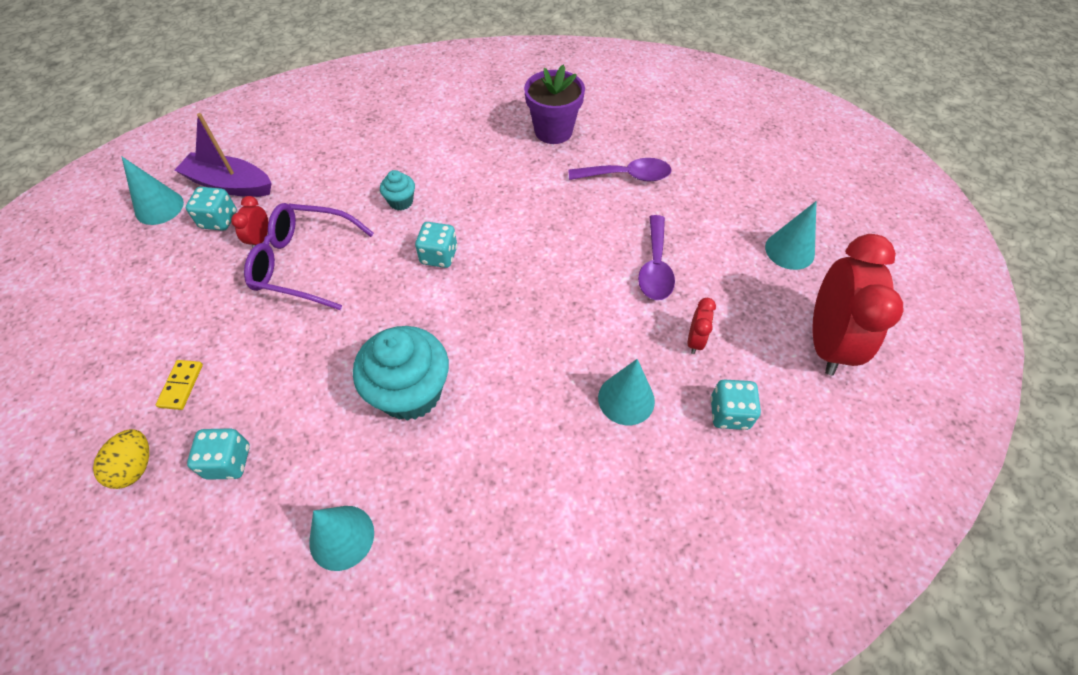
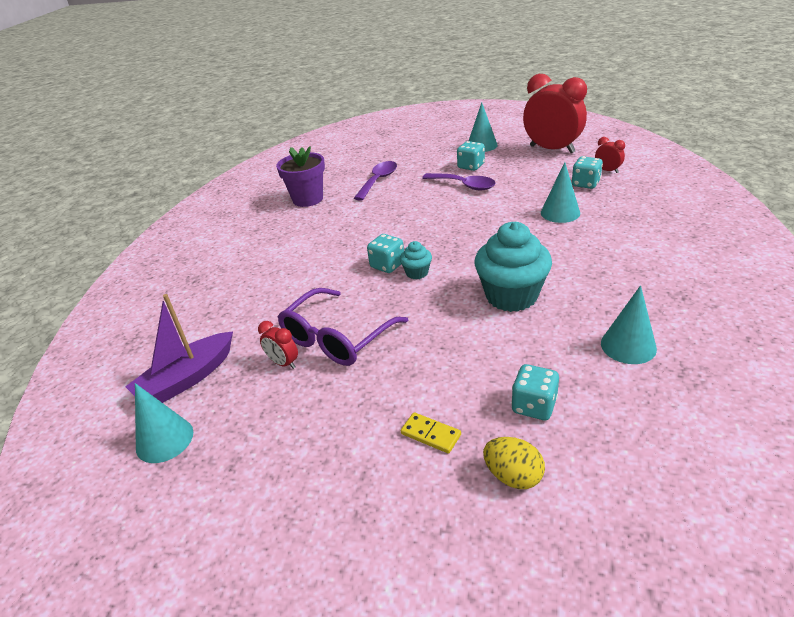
camera: 60 degrees left, 20 degrees down
turquoise dice [186,187,237,231] -> turquoise dice moved to [457,141,485,171]
turquoise cupcake [380,170,415,210] -> turquoise cupcake moved to [400,241,432,279]
red clock [688,298,716,354] -> red clock moved to [595,137,625,173]

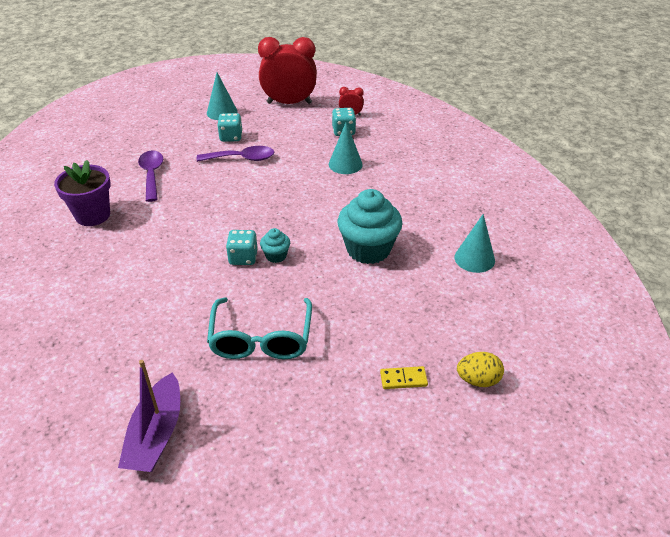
camera: 40 degrees left, 5 degrees up
turquoise cone [135,383,193,463] -> none
red clock [258,321,298,369] -> none
purple glasses [278,288,408,366] -> turquoise glasses [207,297,312,359]
turquoise dice [511,364,559,420] -> none

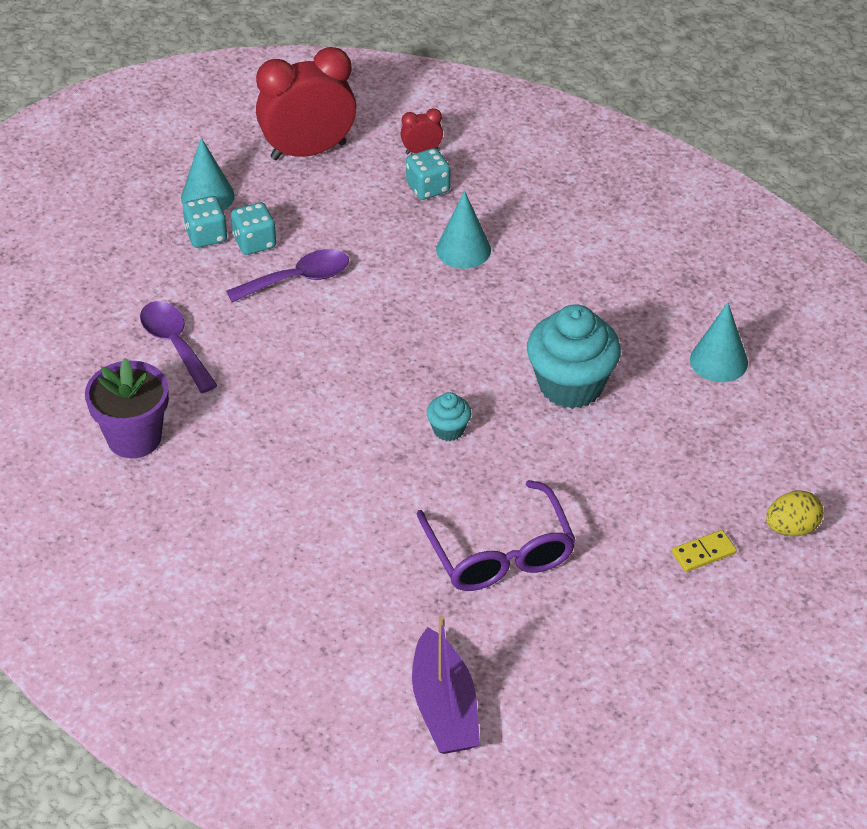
camera: 20 degrees left, 5 degrees up
turquoise glasses [207,297,312,359] -> purple glasses [417,480,576,591]
turquoise dice [226,230,258,265] -> turquoise dice moved to [183,196,227,248]

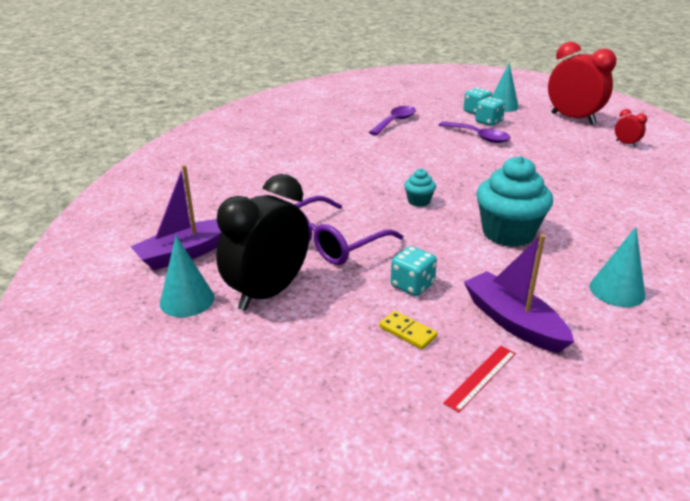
camera: 65 degrees right, 15 degrees down
purple flower pot [85,358,169,458] -> none
turquoise dice [406,148,450,200] -> turquoise dice moved to [391,246,437,296]
turquoise cone [436,191,491,269] -> turquoise cone moved to [160,235,215,317]
yellow egg [766,491,824,536] -> red ruler [443,346,516,413]
none -> black clock [216,174,309,311]
none -> purple boat [464,234,574,353]

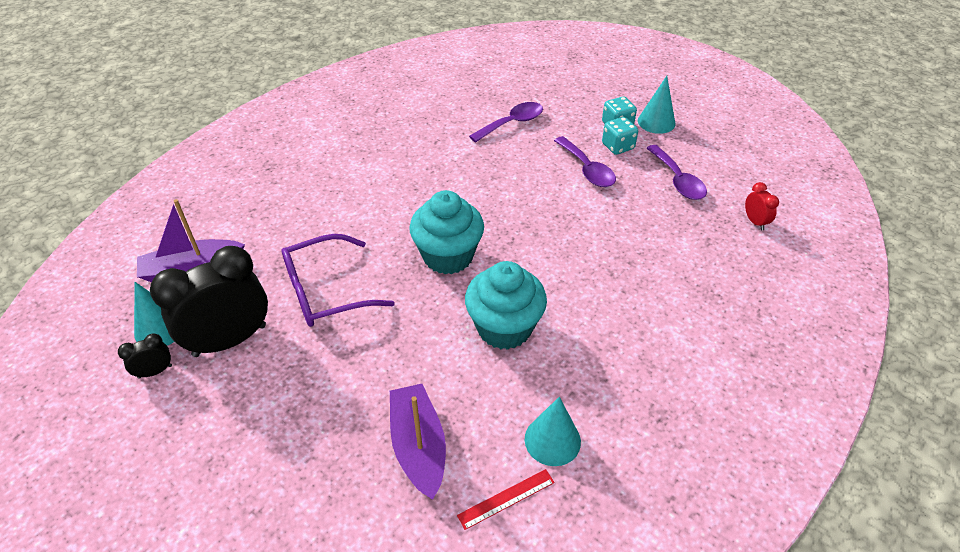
camera: 20 degrees right, 15 degrees up
yellow domino [379,311,437,349] -> none
turquoise dice [391,246,437,296] -> none
turquoise cupcake [404,169,436,207] -> turquoise cupcake [409,190,484,274], size x2.12
red ruler [443,346,516,413] -> red ruler moved to [457,469,555,530]
red clock [548,42,617,125] -> none
none -> black clock [118,333,172,379]
none -> purple spoon [647,145,707,200]

